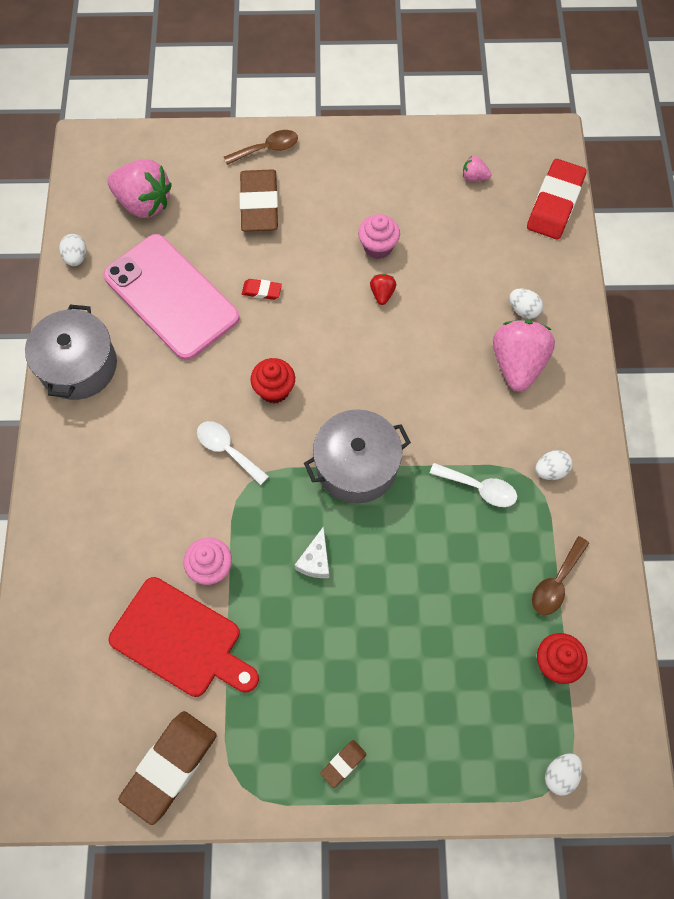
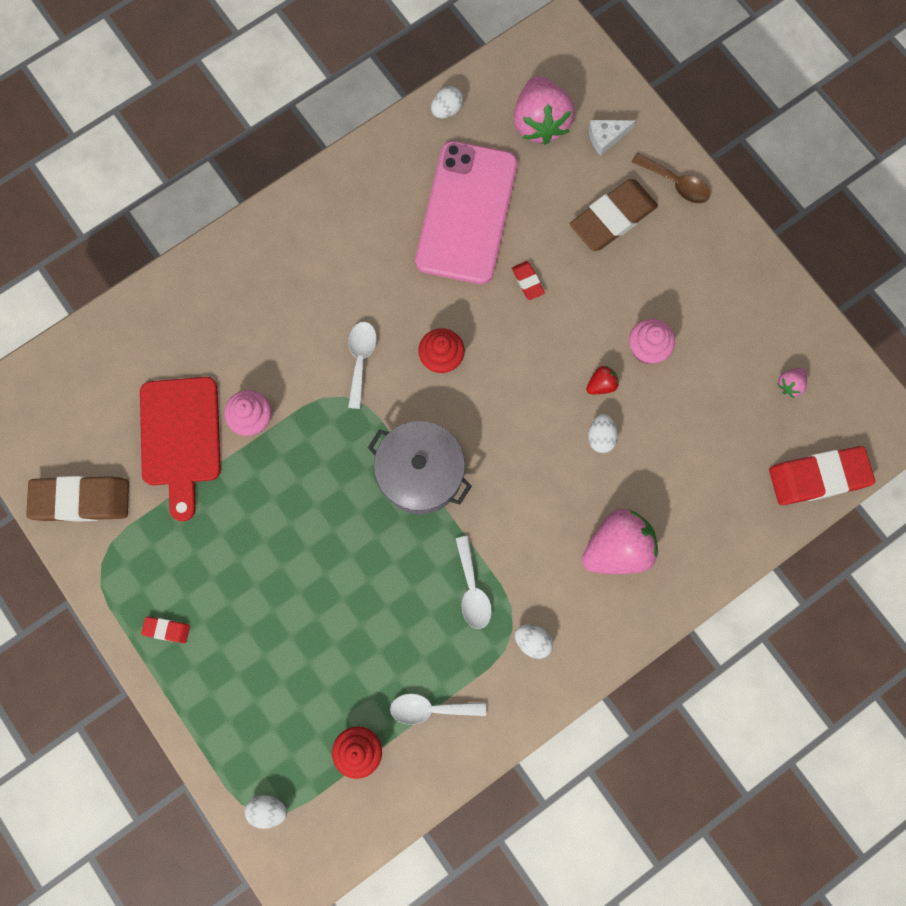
camera: 55 degrees right, 10 degrees up
grey pot [25,305,117,400] -> none
white cheese [294,526,329,578] -> white cheese moved to [588,120,636,156]
brown eraser [320,740,367,788] -> red eraser [141,617,190,643]
pink strawberry [463,156,491,181] -> pink strawberry turned 120 degrees counterclockwise [777,368,807,398]
white egg [509,288,543,319] -> white egg moved to [588,414,618,453]
brown spoon [532,536,589,615] -> white spoon [390,693,486,725]

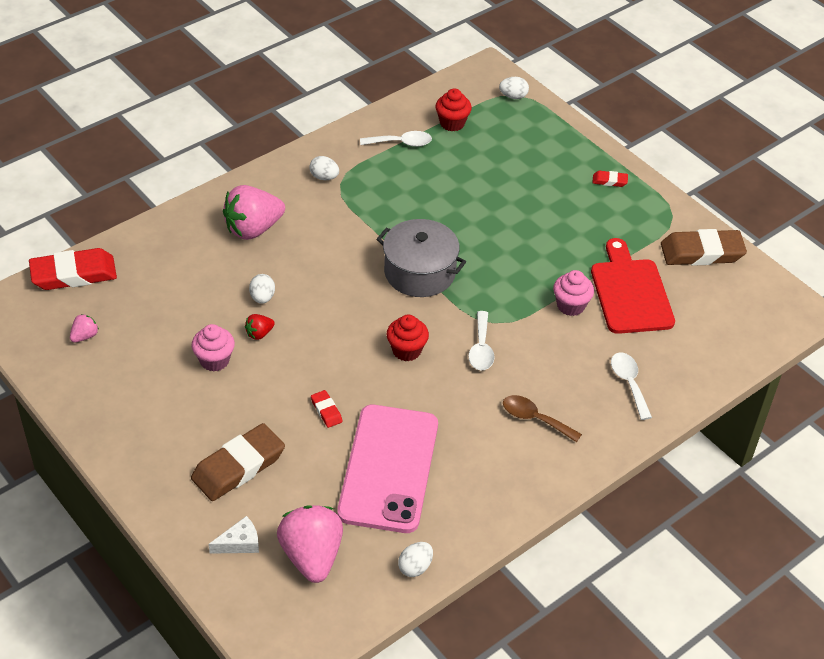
camera: 175 degrees right, 30 degrees down
white spoon [456,536,492,629] -> white spoon moved to [611,353,652,420]
brown spoon [632,153,710,203] -> brown spoon moved to [503,395,582,442]

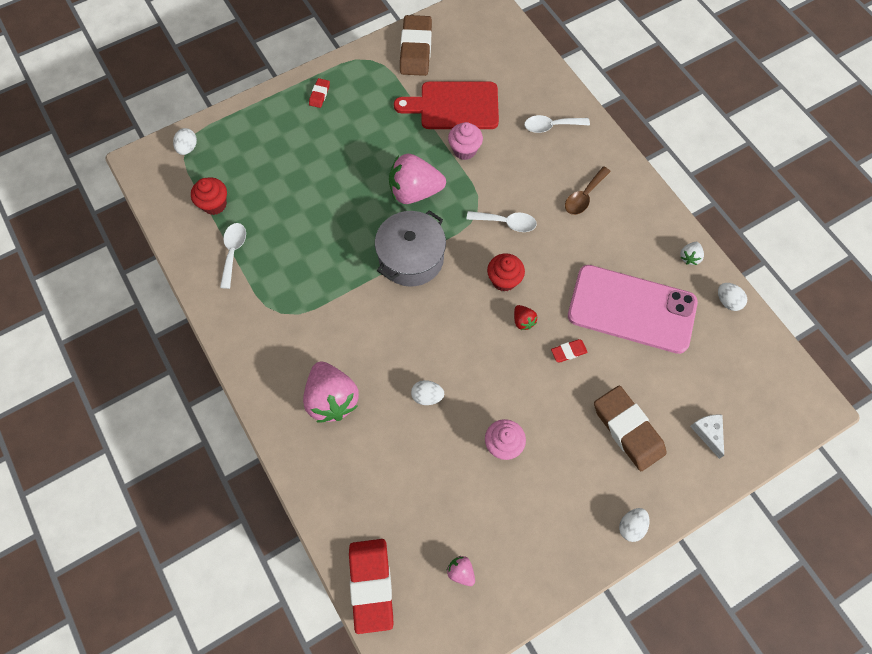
camera: 80 degrees left, 20 degrees up
red strawberry [245,314,275,340] -> red strawberry moved to [514,305,537,330]
pink strawberry [277,505,343,583] -> pink strawberry moved to [389,154,446,204]
white egg [309,156,339,180] -> white egg moved to [619,508,650,542]
none -> white strawberry [680,242,704,265]

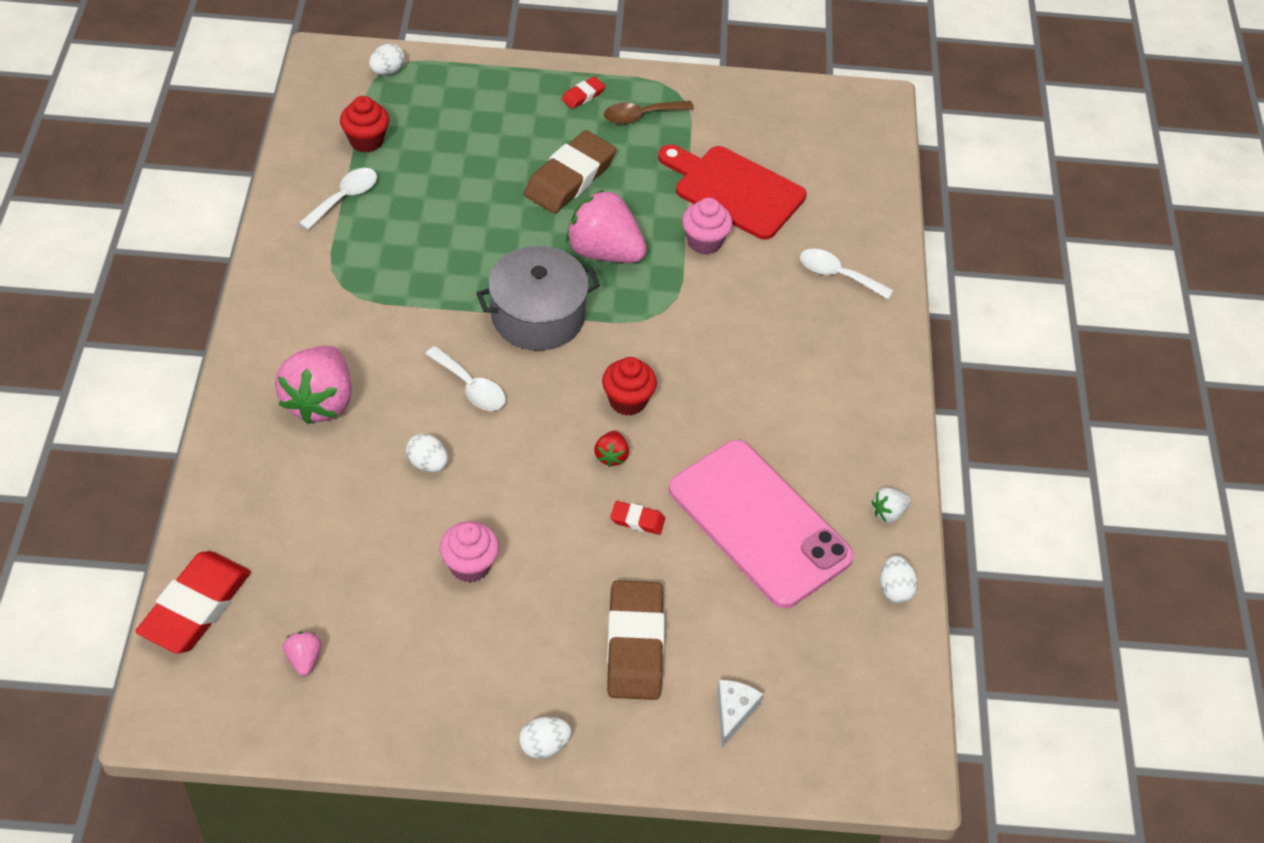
camera: 30 degrees right, 15 degrees down
brown eraser [400,15,432,76] -> brown eraser moved to [524,130,616,214]
white spoon [466,211,537,232] -> white spoon moved to [425,346,506,411]
brown spoon [565,166,611,215] -> brown spoon moved to [604,101,694,125]

